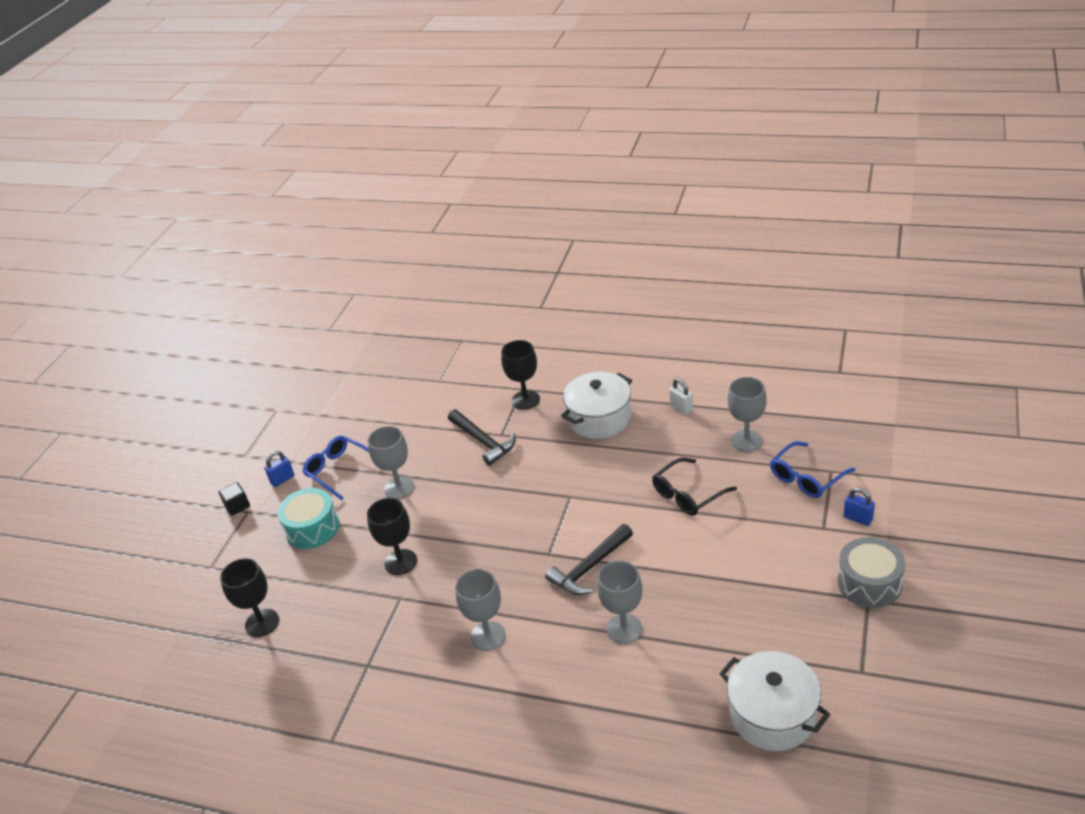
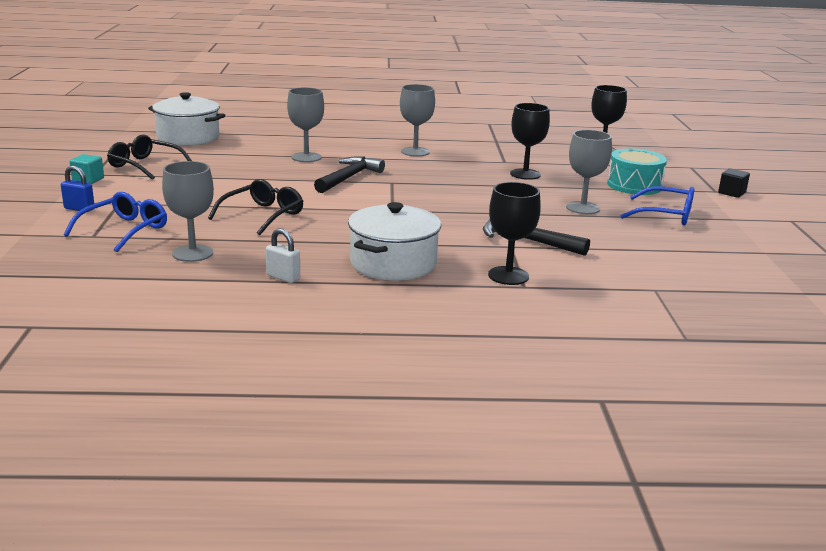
camera: 155 degrees right, 15 degrees down
blue padlock [265,451,295,487] -> none
grey drum [838,537,905,608] -> turquoise cube [70,154,104,184]
none -> black glasses [107,135,192,180]

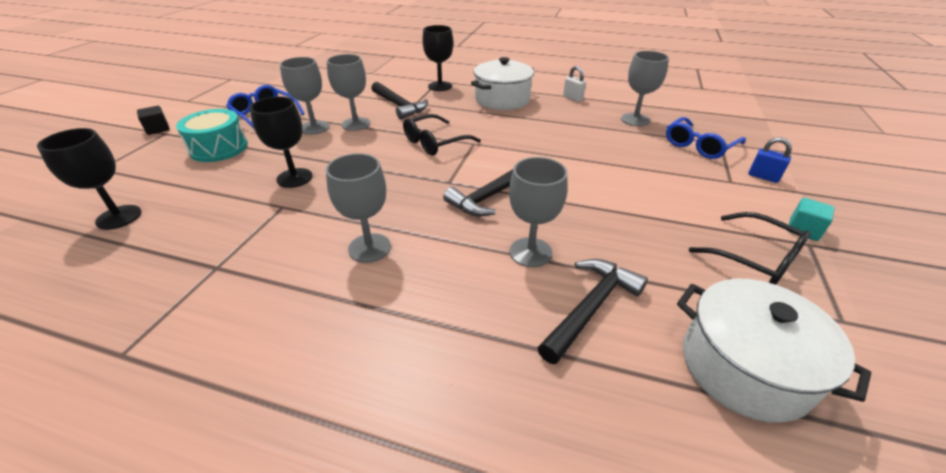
camera: 160 degrees left, 15 degrees up
black glasses [208,179,303,235] -> black glasses moved to [403,114,481,155]
none -> grey goblet [327,54,370,131]
none -> black hammer [538,259,648,364]

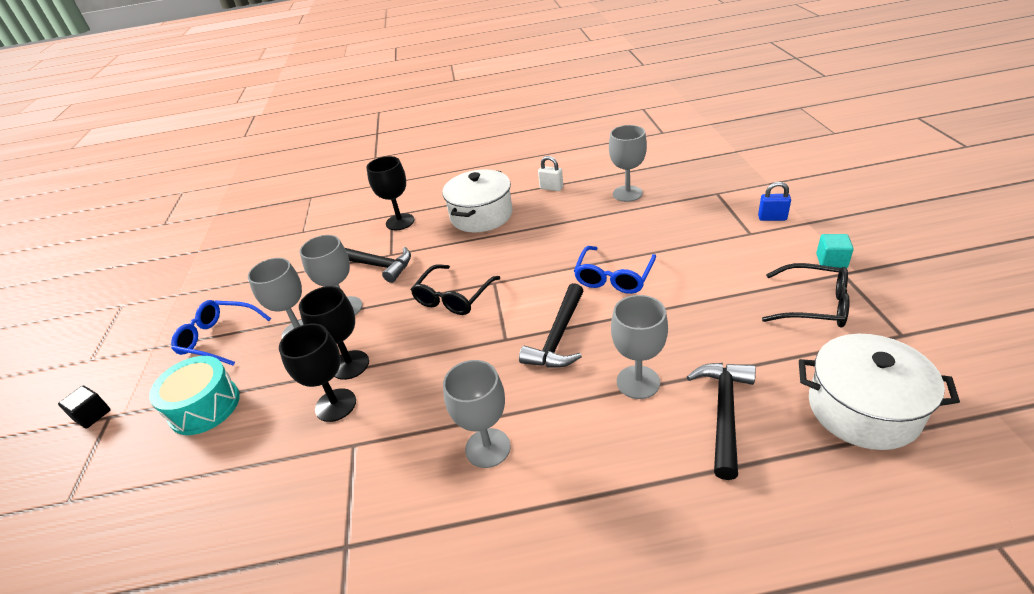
camera: 20 degrees left, 0 degrees up
black goblet [37,128,141,230] -> black goblet moved to [299,286,369,380]
blue glasses [666,117,746,159] -> blue glasses moved to [574,246,656,294]

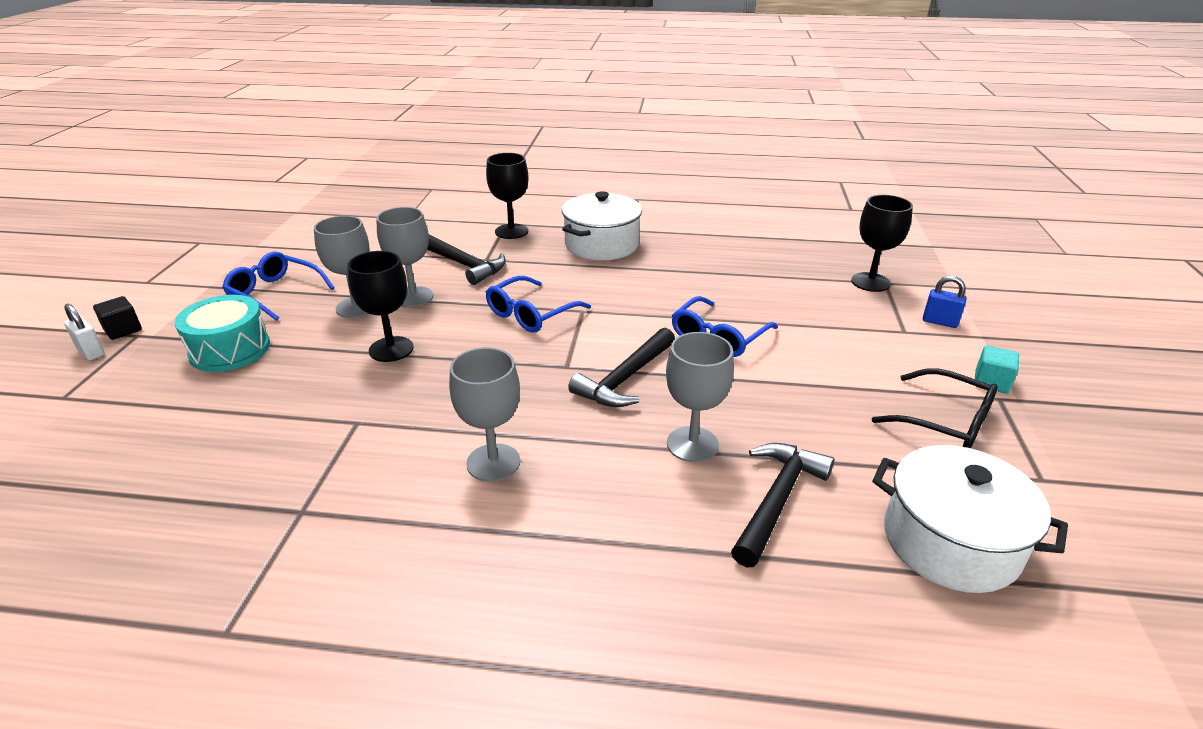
camera: 10 degrees right, 5 degrees down
black goblet [279,324,356,422] -> black goblet moved to [851,195,913,292]
black glasses [411,264,500,315] -> blue glasses [486,276,591,332]
white padlock [538,156,563,191] -> white padlock moved to [64,304,105,360]
grey goblet [609,125,647,202] -> none

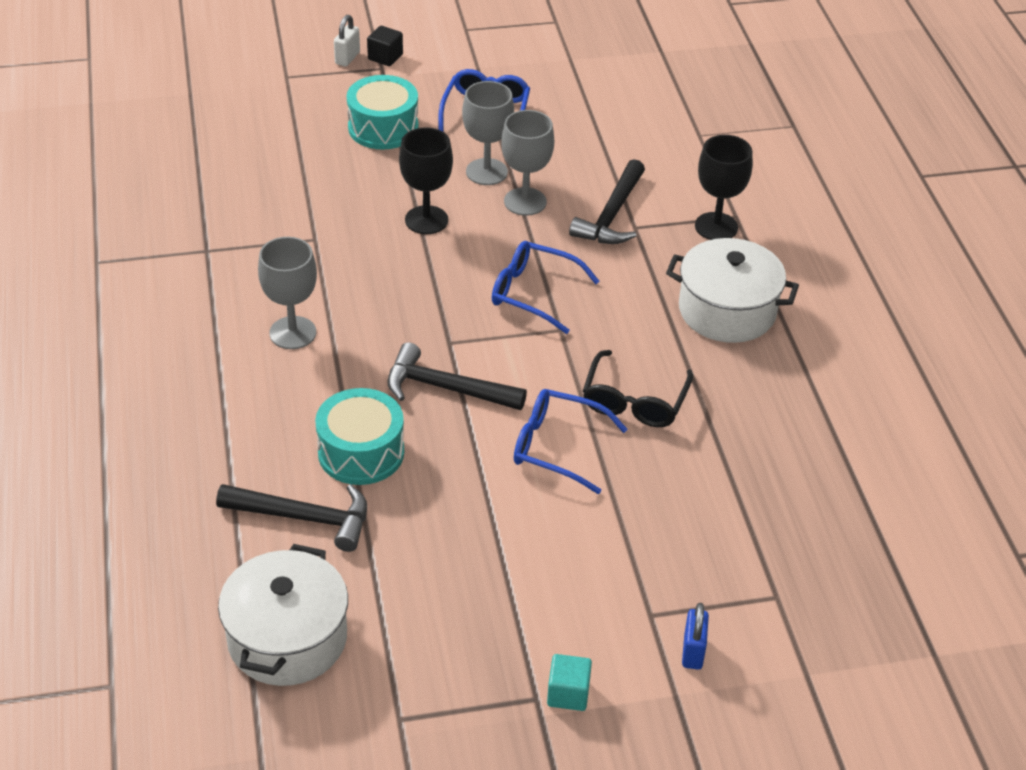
camera: 70 degrees right, 10 degrees up
grey goblet [666,332,734,462] -> turquoise drum [315,388,404,485]
black goblet [851,195,913,292] -> none
black glasses [872,368,998,448] -> black glasses moved to [583,350,693,427]

